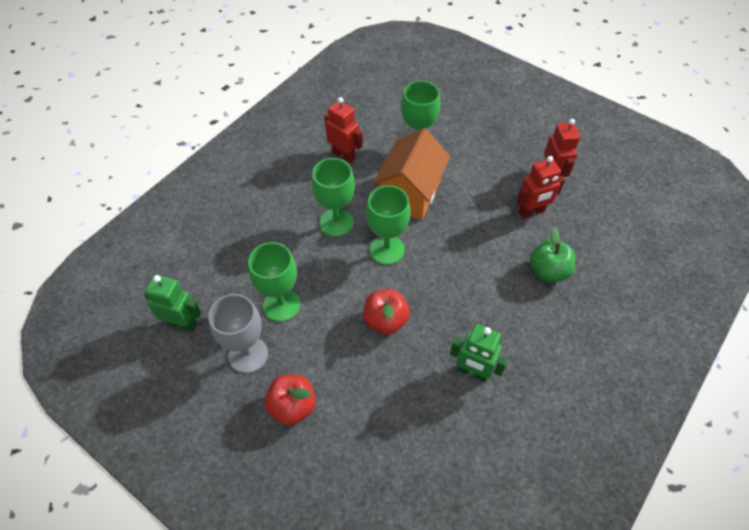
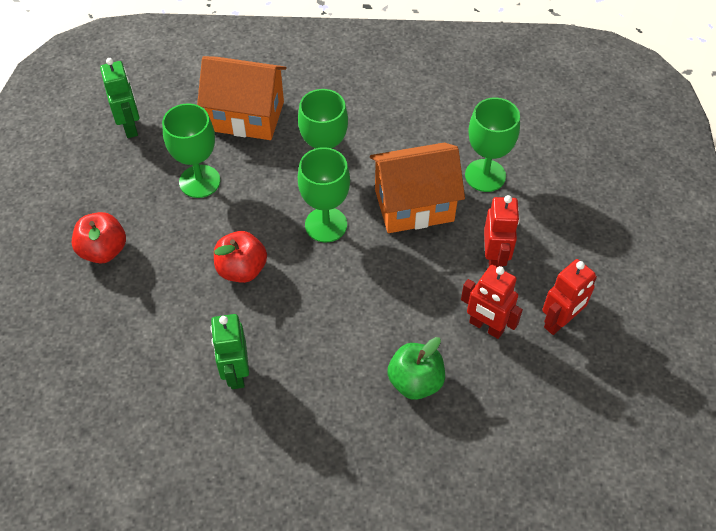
camera: 55 degrees right, 0 degrees up
grey goblet [208,294,268,373] -> none
red robot [325,97,363,163] -> red robot moved to [484,195,520,267]
none -> orange house [197,56,287,140]

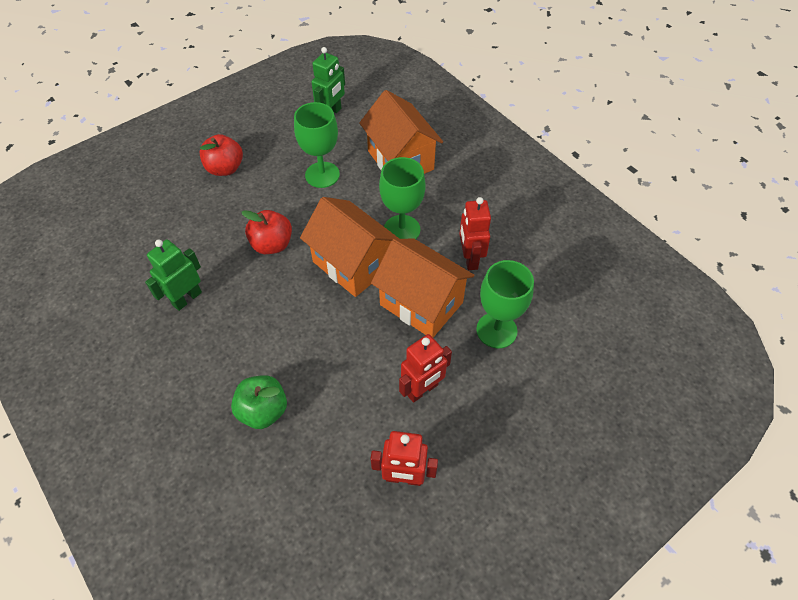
camera: 50 degrees right, 0 degrees up
green goblet [298,147,350,242] -> orange house [300,197,399,297]
red robot [461,265,523,339] -> red robot moved to [459,197,491,270]

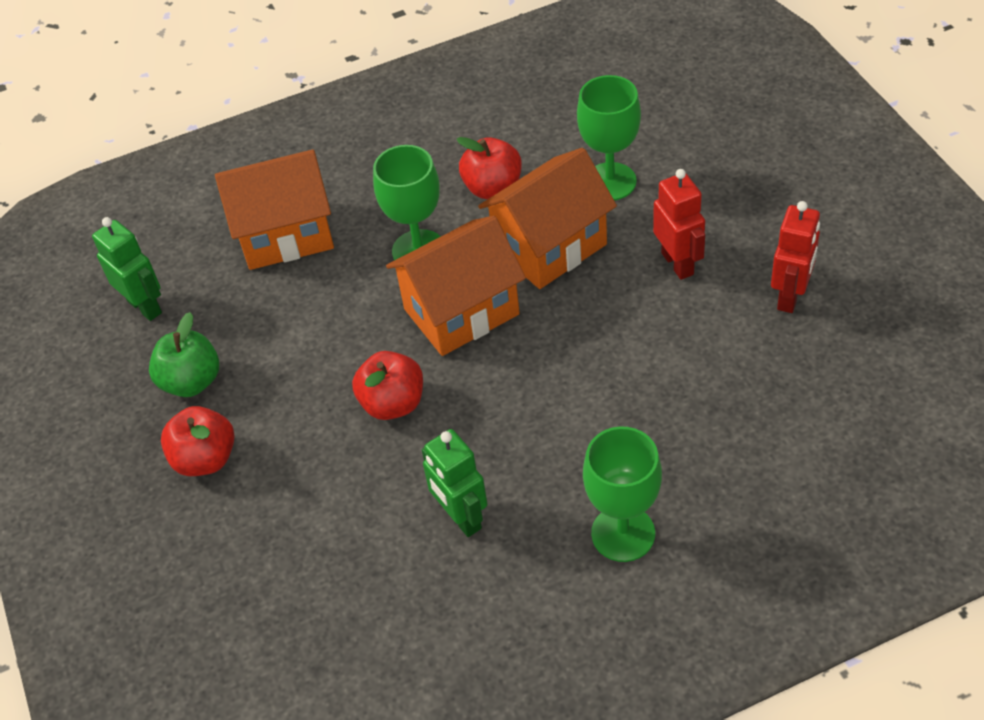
camera: 70 degrees left, 5 degrees down
green apple [231,375,287,429] -> green apple moved to [149,312,219,397]
green goblet [294,102,340,188] -> green goblet moved to [583,426,662,562]
red robot [459,197,491,270] -> red apple [457,137,522,199]

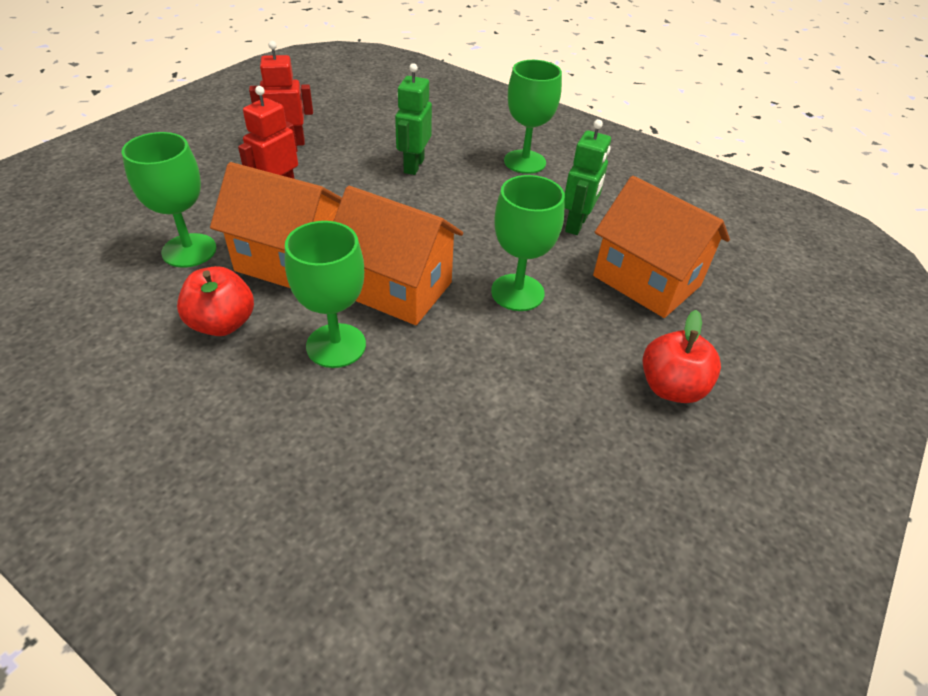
camera: 130 degrees left, 5 degrees down
green robot [92,217,162,321] -> green robot moved to [395,63,432,175]
green apple [149,312,219,397] -> none
orange house [215,149,334,270] -> orange house moved to [593,176,730,318]
red apple [352,351,423,420] -> green goblet [491,175,565,311]

